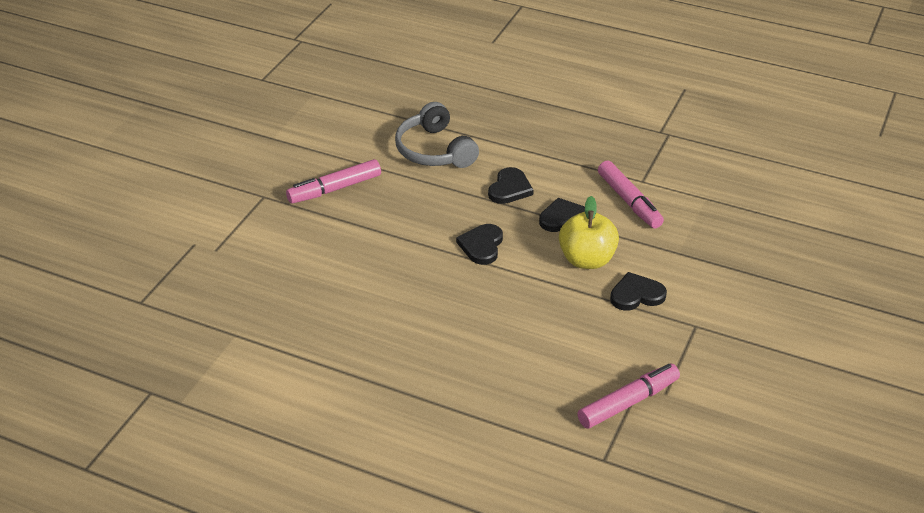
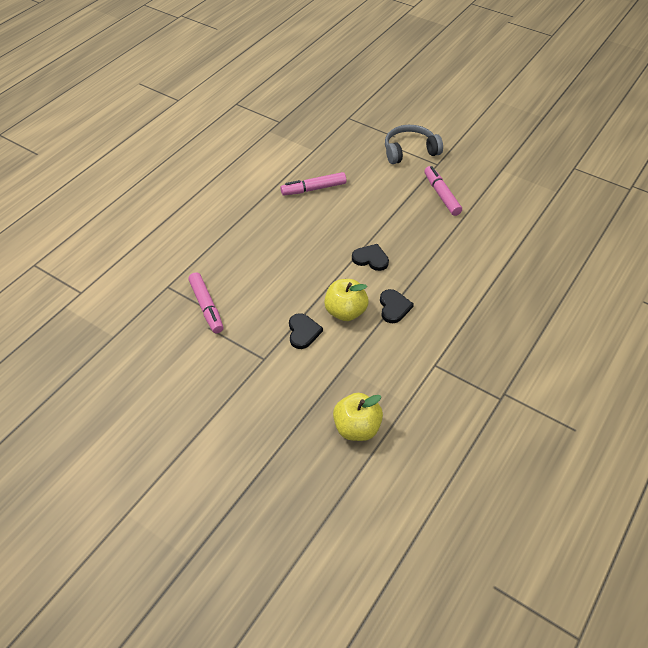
camera: 100 degrees right, 10 degrees up
grey headphones [395,102,479,168] -> grey headphones moved to [385,125,443,164]
black heart [488,167,534,204] -> none
pink marker [598,161,664,229] -> pink marker moved to [281,172,346,196]
none -> yellow apple [333,393,383,441]

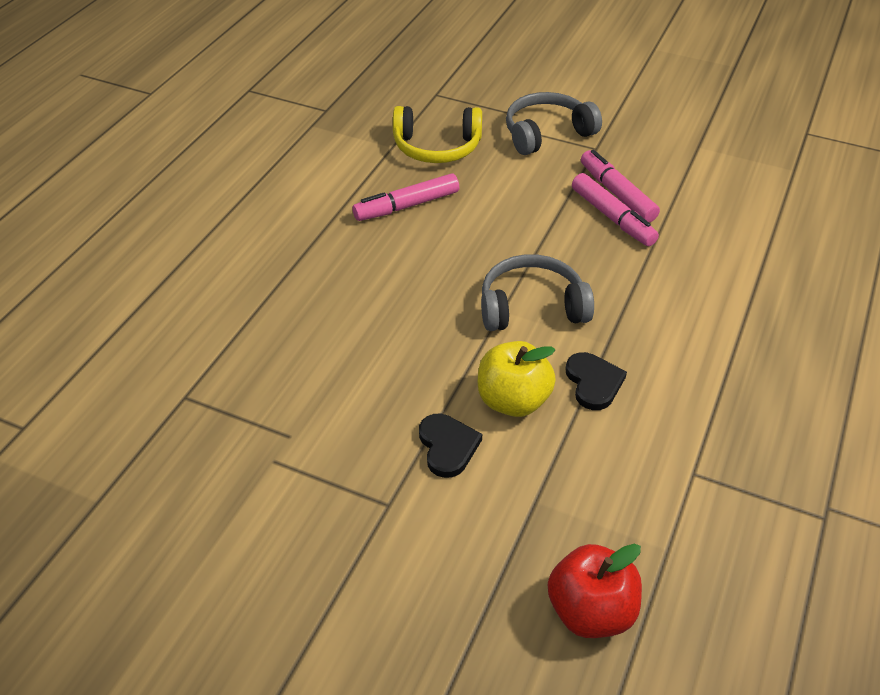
camera: 10 degrees left, 5 degrees down
pink marker [188,272,224,333] -> pink marker moved to [572,173,659,246]
yellow apple [333,393,383,441] -> red apple [548,544,642,638]
black heart [352,244,389,271] -> grey headphones [481,254,594,331]
none -> yellow headphones [393,106,482,163]

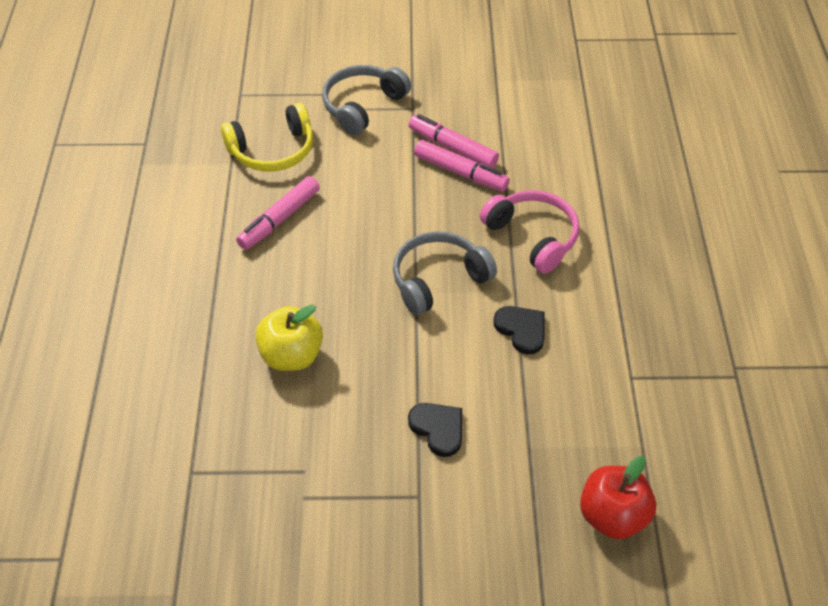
camera: 25 degrees left, 5 degrees up
yellow apple [478,341,556,417] -> yellow apple moved to [255,305,323,371]
none -> pink headphones [480,190,580,273]

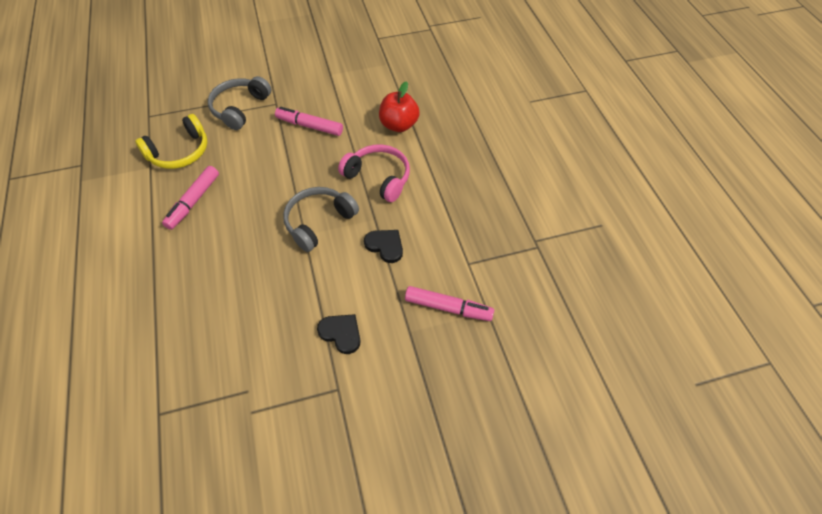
camera: 15 degrees left, 5 degrees up
yellow apple [255,305,323,371] -> none
pink marker [414,140,510,191] -> pink marker moved to [405,286,494,321]
red apple [580,456,656,539] -> red apple moved to [379,81,420,132]

